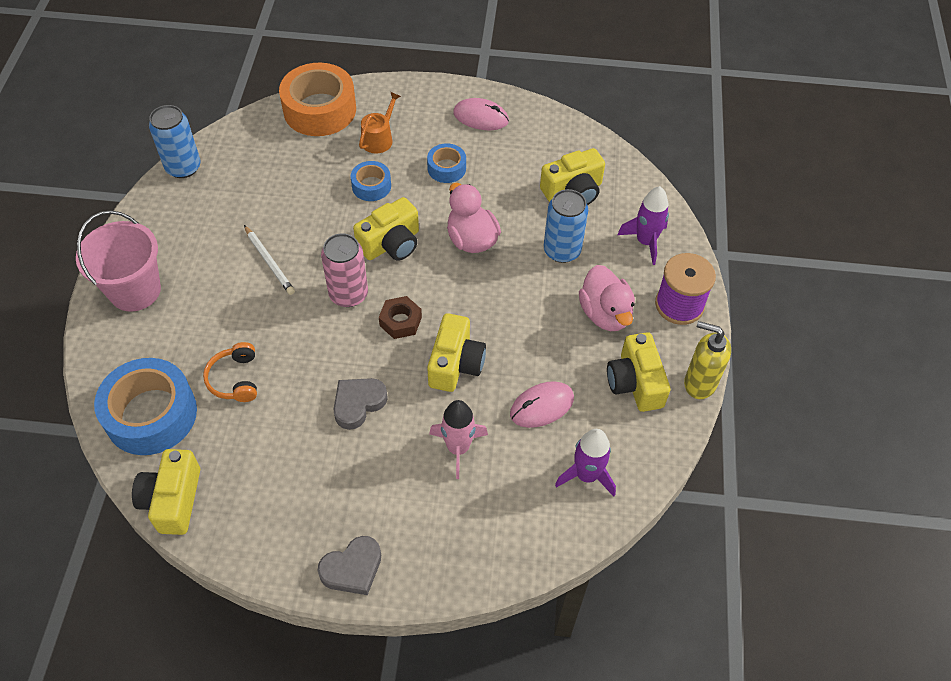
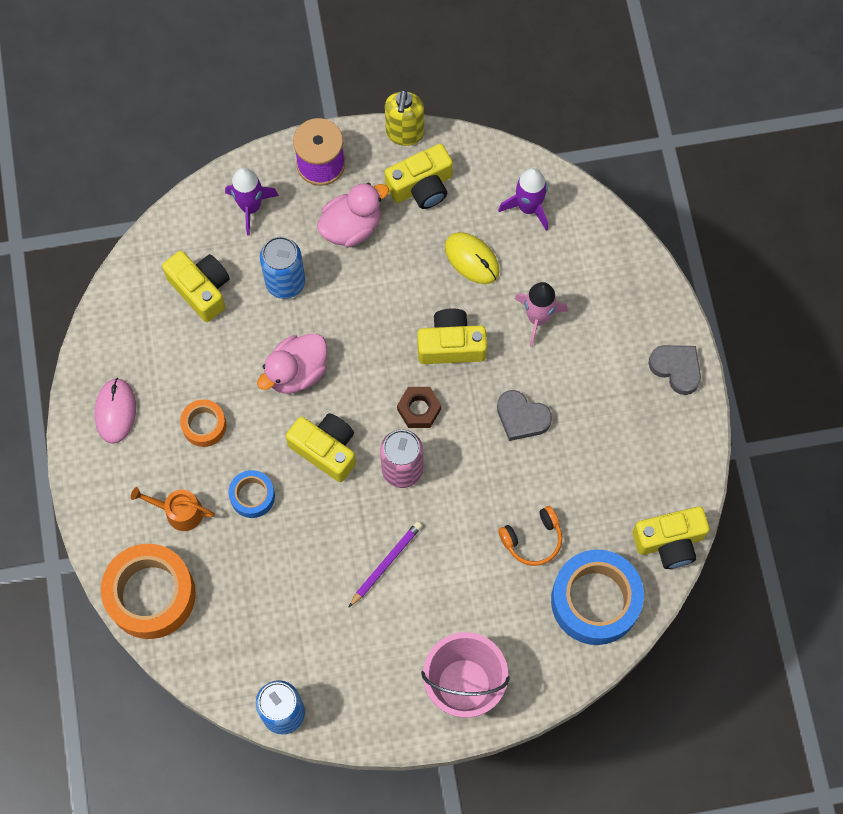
camera: 105 degrees left, 15 degrees up
white pencil [244,225,295,295] -> purple pencil [348,521,422,608]
blue tape [427,143,466,183] -> orange tape [180,399,226,447]
pink mouse [510,381,574,428] -> yellow mouse [445,232,500,284]

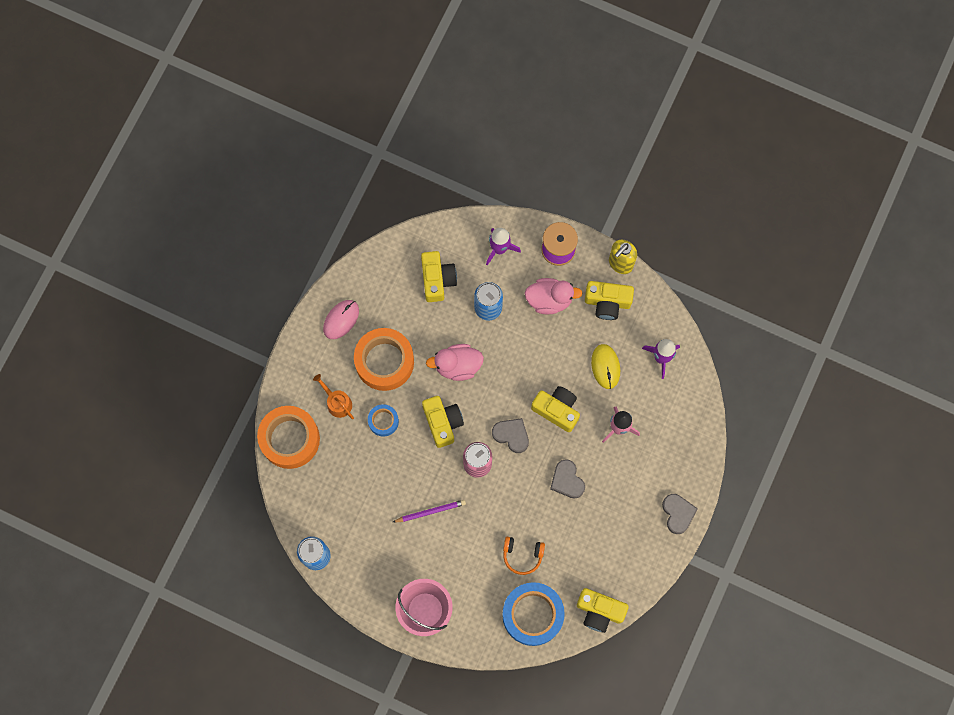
camera: 35 degrees right, 5 degrees up
orange tape [180,399,226,447] -> orange tape [354,328,414,391], size x1.95
brown nut [397,387,441,428] -> grey heart [492,418,529,453]

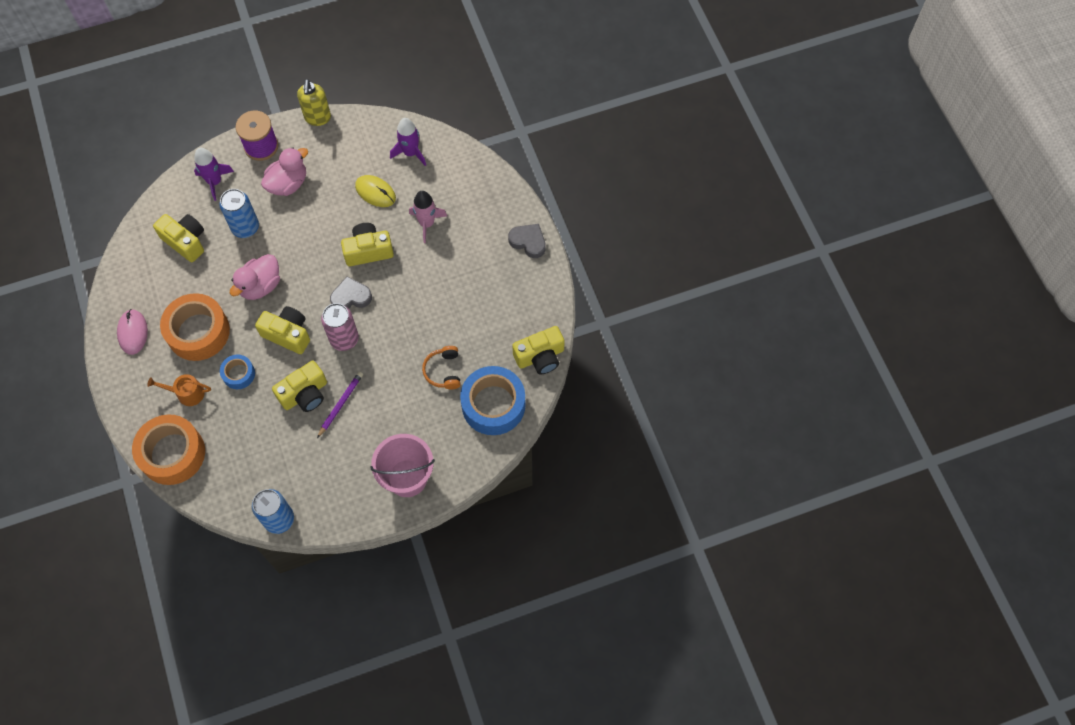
camera: 45 degrees left, 10 degrees down
orange headphones [503,537,545,575] -> orange headphones turned 120 degrees clockwise [422,346,461,389]
grey heart [550,459,585,498] -> none
yellow camera [585,281,634,320] -> yellow camera moved to [272,360,327,412]

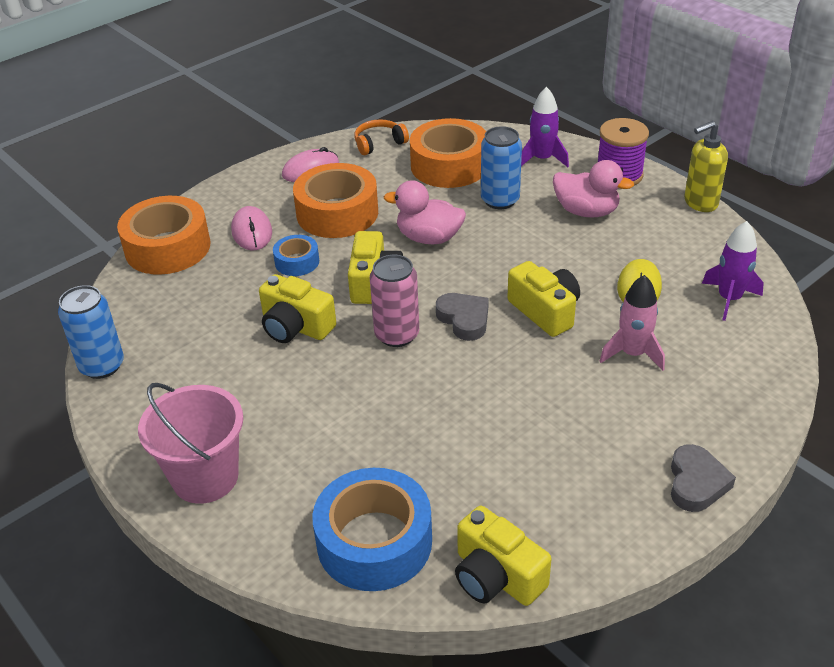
camera: 70 degrees right, 25 degrees down
orange watering can [147,374,211,406] -> pink mouse [231,206,272,251]
yellow camera [153,214,204,262] -> orange tape [410,118,486,188]
purple pencil [317,372,363,438] -> none
orange headphones [422,346,461,389] -> orange headphones moved to [354,119,409,155]

